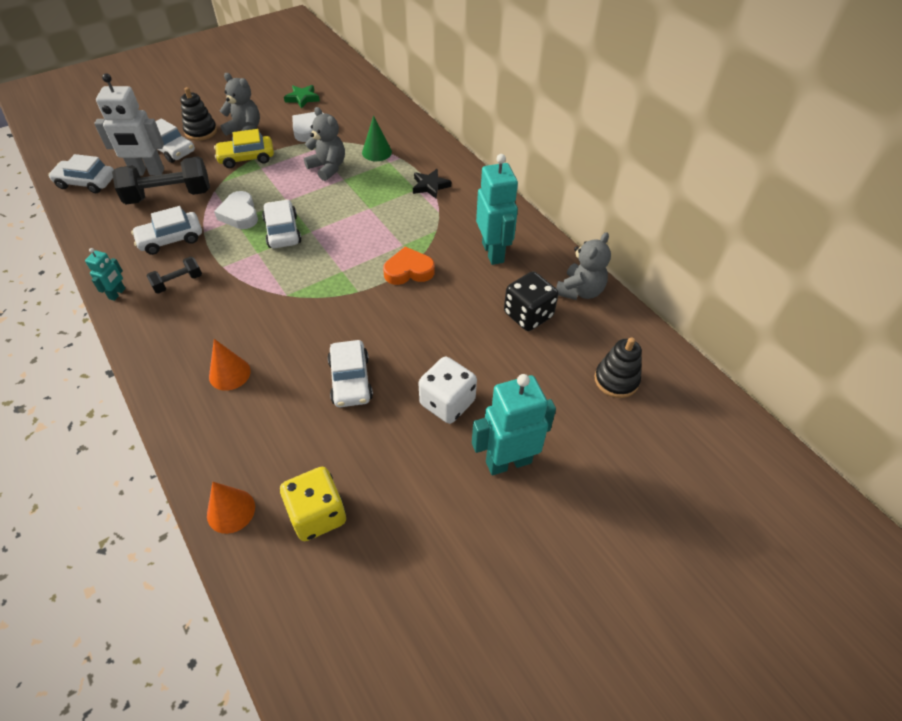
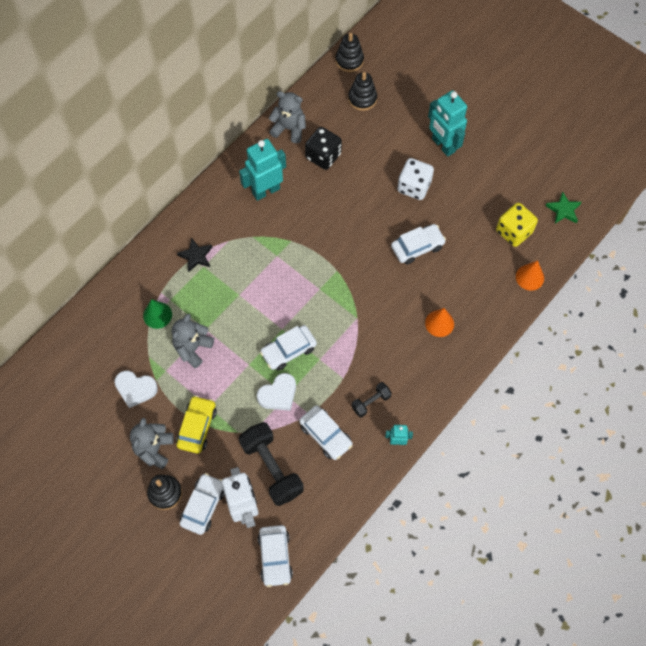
camera: 105 degrees left, 15 degrees up
black dumbbell [146,257,202,294] -> black dumbbell turned 75 degrees counterclockwise [352,382,392,417]
yellow car [214,129,274,168] -> yellow car turned 135 degrees counterclockwise [176,395,217,454]
green star [284,85,320,109] -> green star moved to [546,191,581,223]
orange heart [383,247,435,285] -> none
none -> black stacking toy [336,33,364,72]

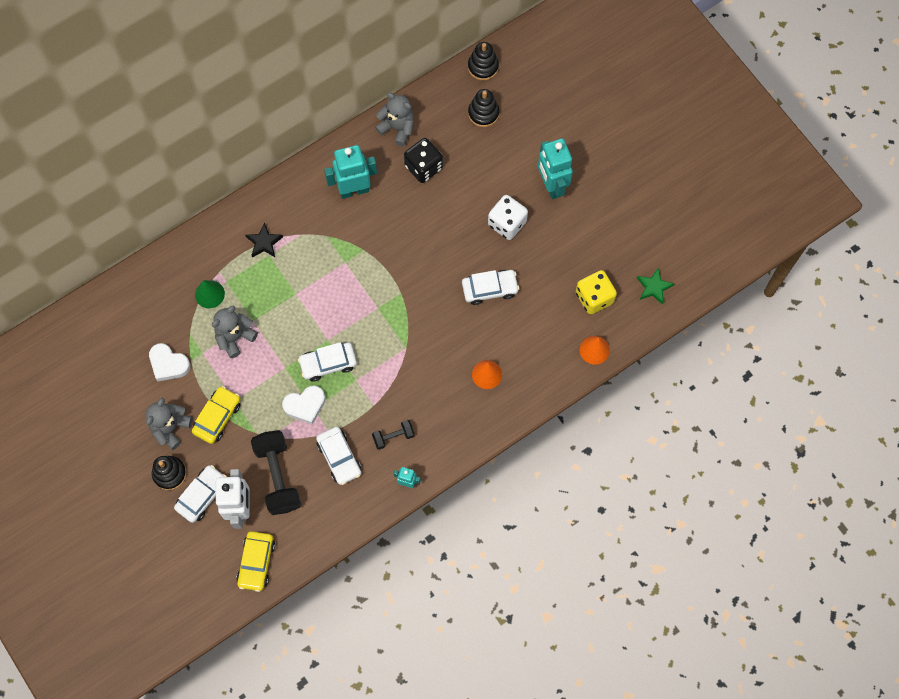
camera: 15 degrees right, 5 degrees up
white car [258,525,293,587] -> yellow car [236,531,275,592]

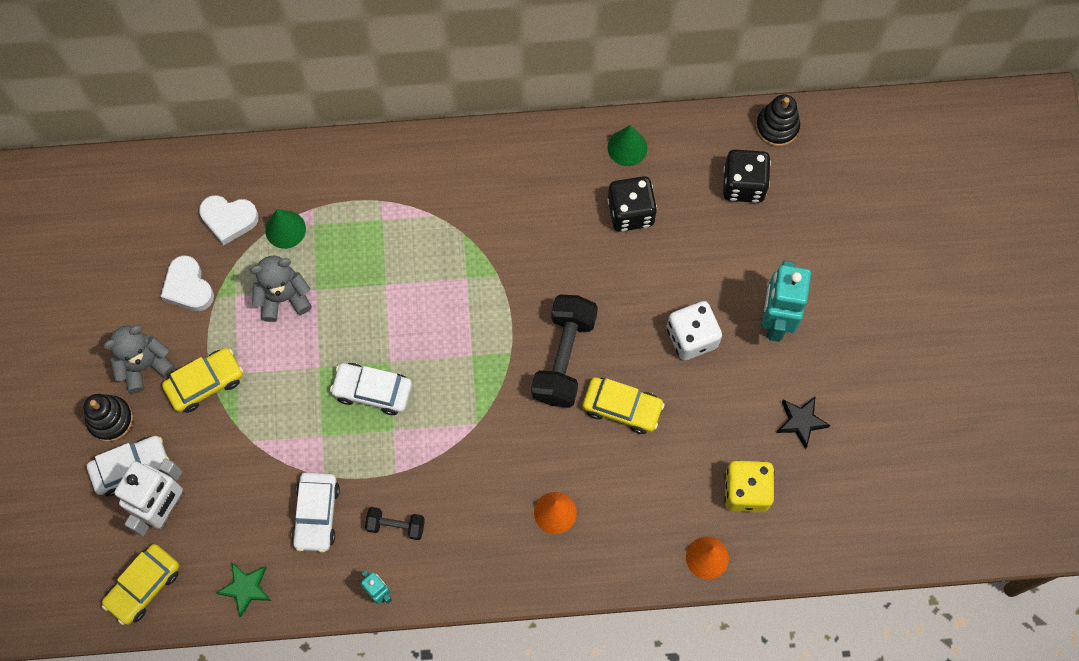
camera: 30 degrees right, 0 degrees up
black star [245,222,283,258] -> black star moved to [777,396,830,449]
black dumbbell [251,430,301,515] -> black dumbbell moved to [531,295,598,408]
white heart [282,386,326,424] -> white heart moved to [199,195,259,245]
turquoise robot [324,145,377,199] -> none
grey teddy bear [375,92,414,146] -> green cone [608,125,647,166]
white car [462,270,519,305] -> yellow car [582,377,665,434]
black stacking toy [468,89,499,127] -> black dice [723,150,771,203]
green star [637,268,674,305] -> green star moved to [216,563,271,617]

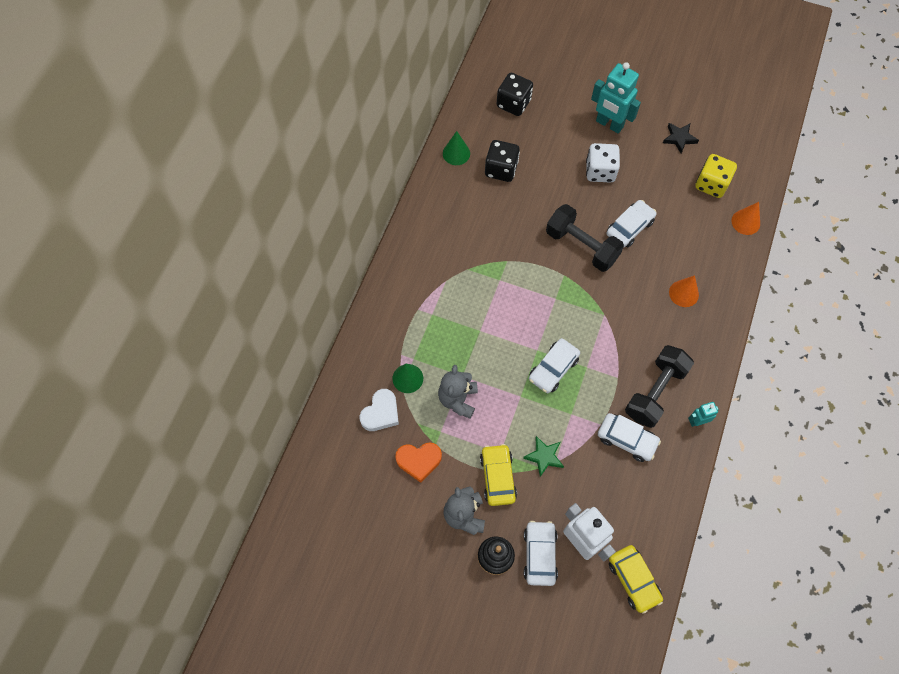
camera: 65 degrees left, 5 degrees down
white heart [160,255,214,311] -> orange heart [395,443,442,483]
green star [216,563,271,617] -> green star moved to [523,436,564,477]
black dumbbell [365,507,425,540] -> black dumbbell [625,345,694,428], size x1.94
yellow car [582,377,665,434] -> white car [607,200,656,247]
black stacking toy [756,94,800,146] -> none

